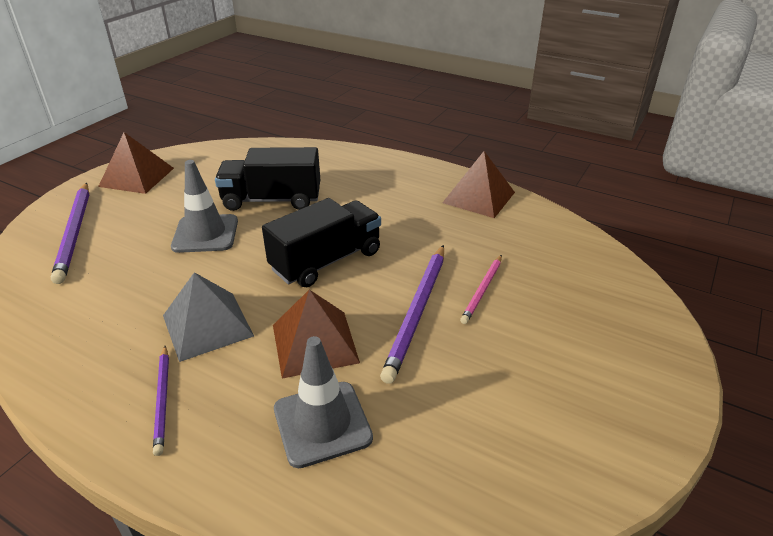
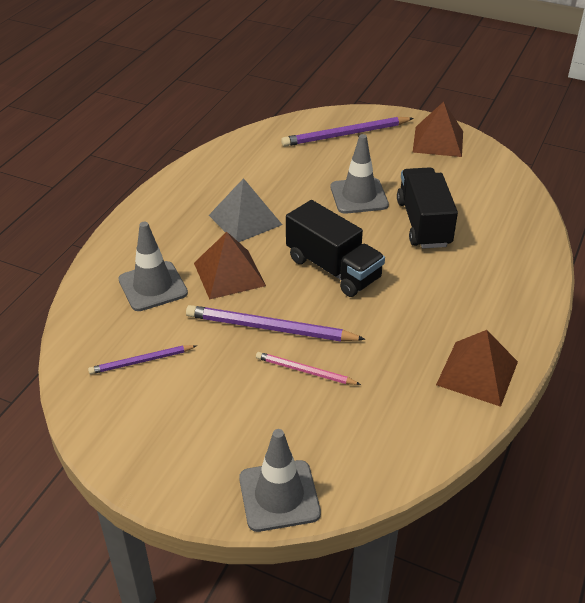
camera: 85 degrees right, 5 degrees up
purple pencil [153,346,169,456] -> purple pencil moved to [88,345,196,374]
none -> grey traffic cone [239,429,321,532]

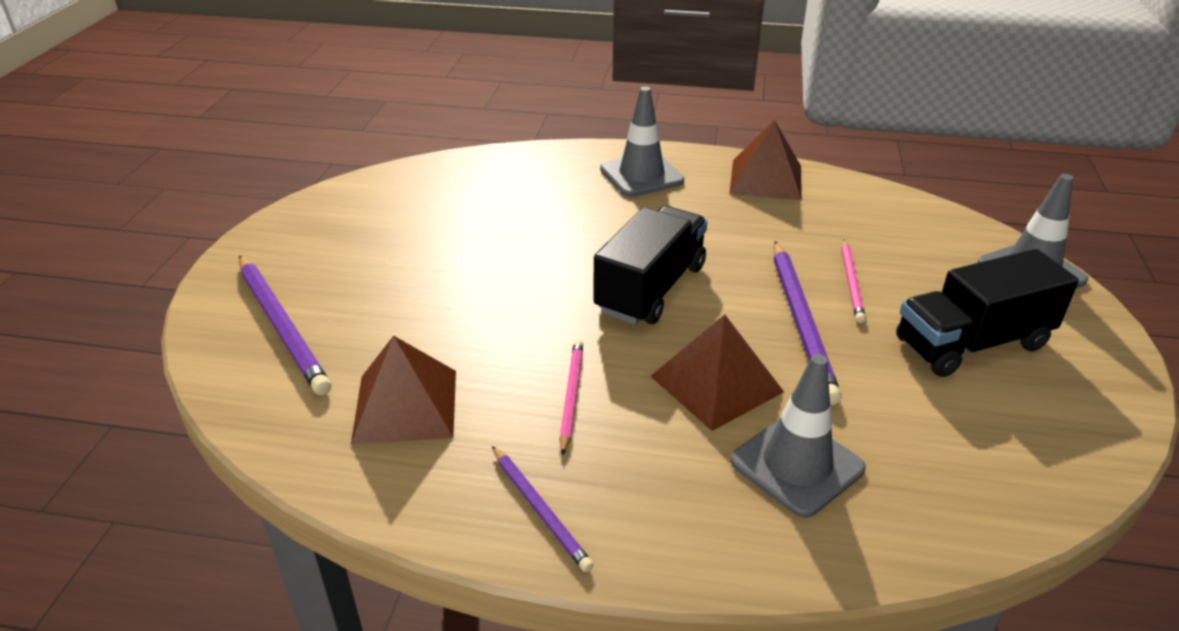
camera: 105 degrees left, 5 degrees down
purple pencil [88,345,196,374] -> purple pencil moved to [492,446,593,572]
grey pyramid [209,178,282,242] -> pink pencil [559,340,583,456]
grey traffic cone [331,134,389,214] -> grey traffic cone moved to [600,87,684,197]
black truck [397,167,458,249] -> black truck moved to [896,249,1079,377]
brown pyramid [413,102,463,157] -> brown pyramid moved to [351,335,456,445]

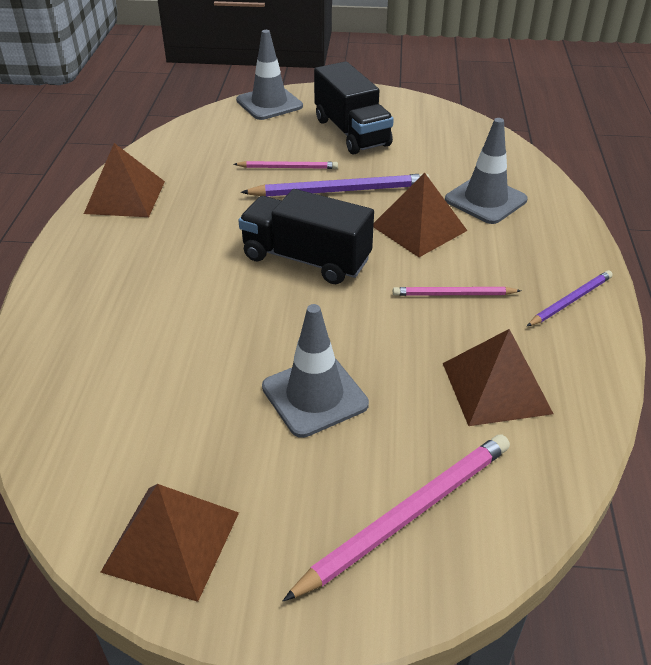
camera: 95 degrees left, 5 degrees up
purple pencil [239,256,331,395] -> pink pencil [283,434,510,601]
grey traffic cone [600,87,684,197] -> grey traffic cone moved to [262,304,369,438]
none -> brown pyramid [101,484,239,602]

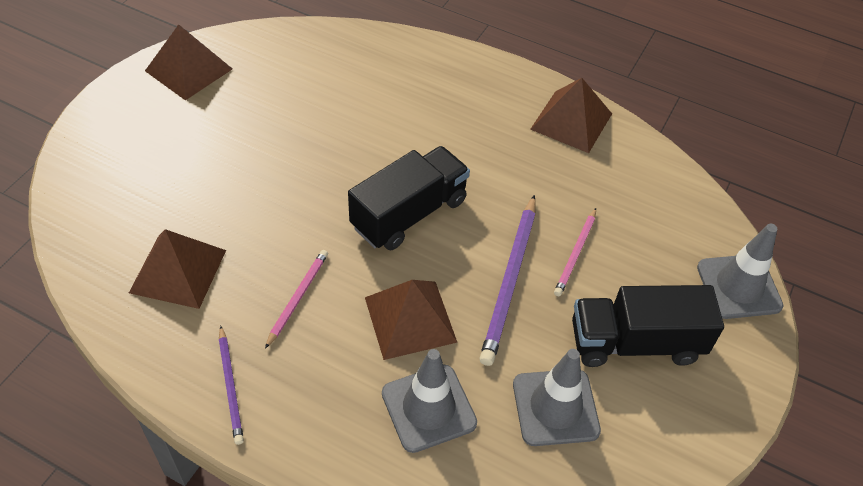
camera: 110 degrees right, 10 degrees up
grey traffic cone [262,304,369,438] -> grey traffic cone moved to [513,349,601,446]
pink pencil [283,434,510,601] -> none

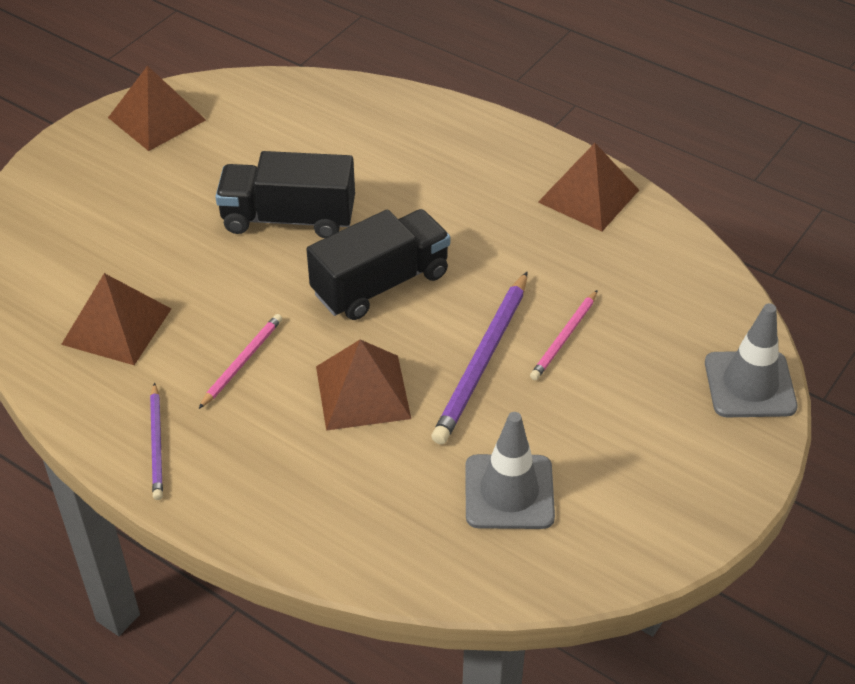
camera: 10 degrees right, 5 degrees down
grey traffic cone [382,349,477,453] -> none
black truck [572,285,724,367] -> black truck moved to [215,151,355,238]

